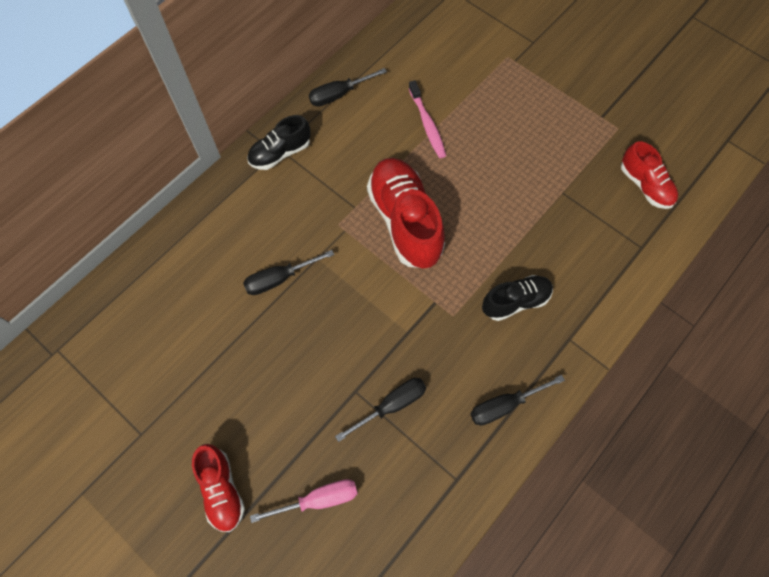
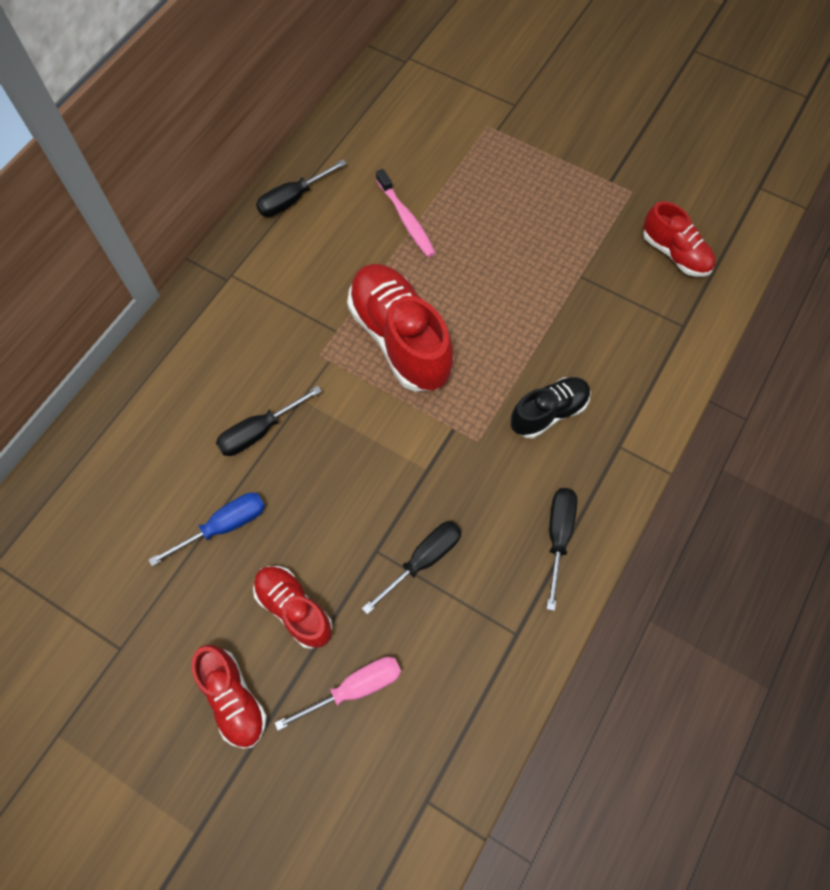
camera: 10 degrees left, 0 degrees up
black shoe [247,115,311,170] -> none
black screwdriver [471,375,565,425] -> black screwdriver turned 135 degrees clockwise [547,488,577,611]
none -> blue screwdriver [149,493,265,566]
none -> red shoe [253,566,332,649]

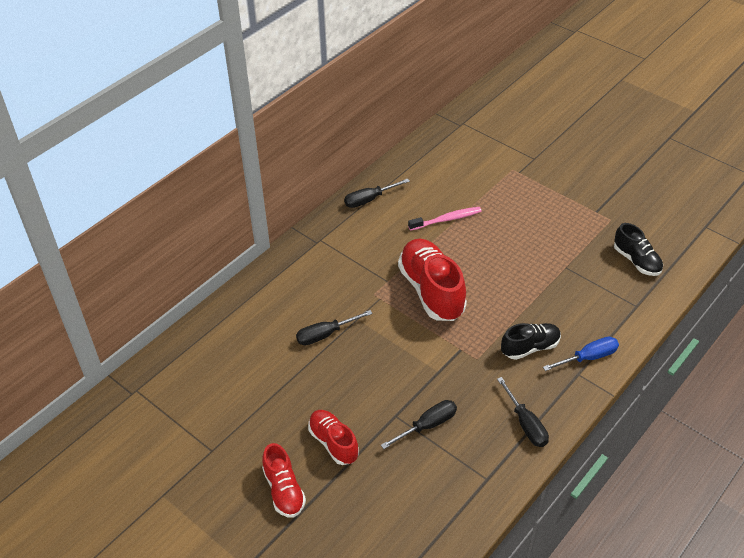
camera: 10 degrees right, 20 degrees down
blue screwdriver [149,493,265,566] -> blue screwdriver moved to [543,337,619,371]
pink screwdriver [275,657,401,731] -> none
pink toothbrush [376,169,436,257] -> pink toothbrush turned 90 degrees counterclockwise [408,207,482,231]
black screwdriver [547,488,577,611] -> black screwdriver turned 135 degrees clockwise [497,377,549,447]
red shoe [643,201,715,277] -> black shoe [614,223,663,276]

